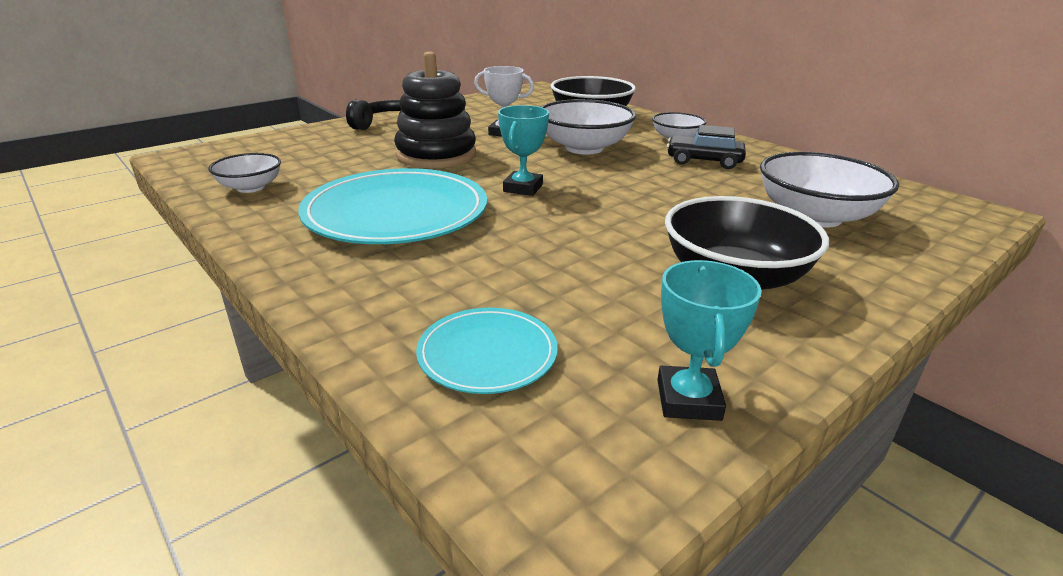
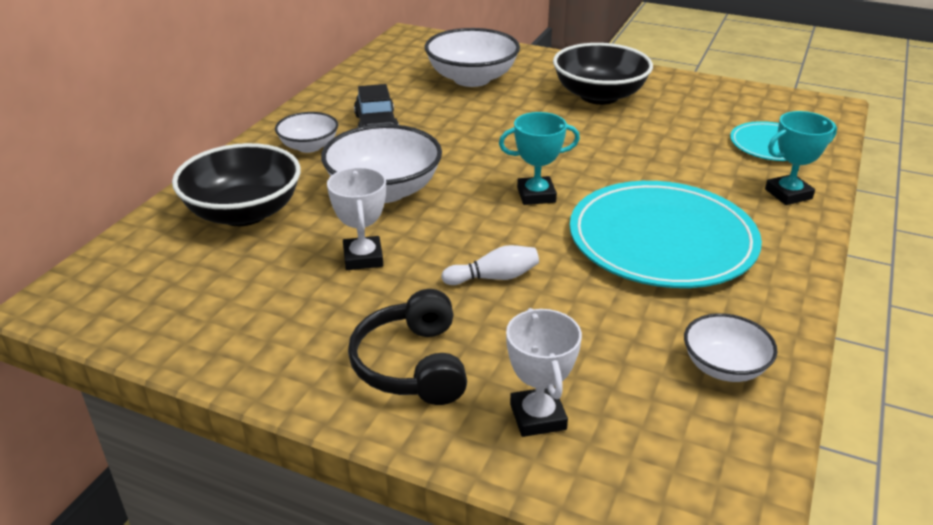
camera: 115 degrees left, 5 degrees up
black stacking toy [394,52,476,169] -> white bowling pin [442,245,539,285]
turquoise trophy [657,260,762,421] -> turquoise trophy moved to [765,111,837,205]
none -> white trophy [506,308,582,437]

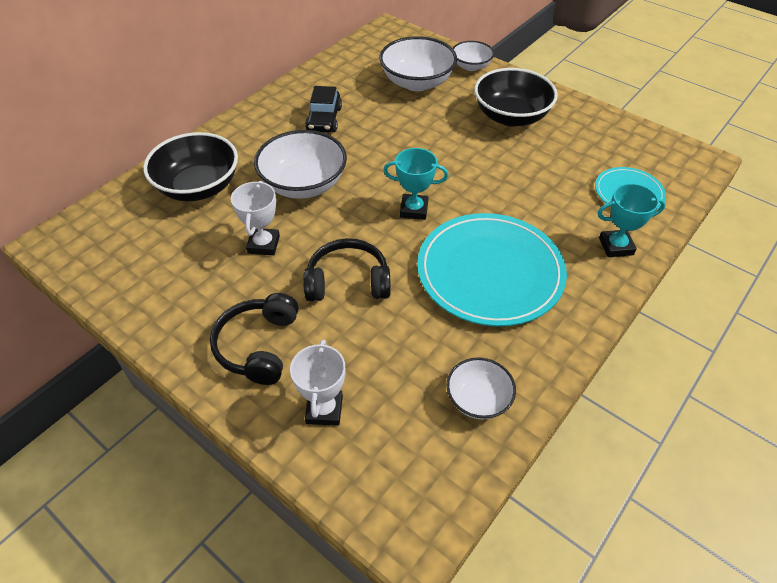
camera: 15 degrees right, 15 degrees up
white bowl [275,112,338,153] -> white bowl moved to [453,41,494,71]
white bowling pin [442,245,539,285] -> black headphones [303,238,391,301]

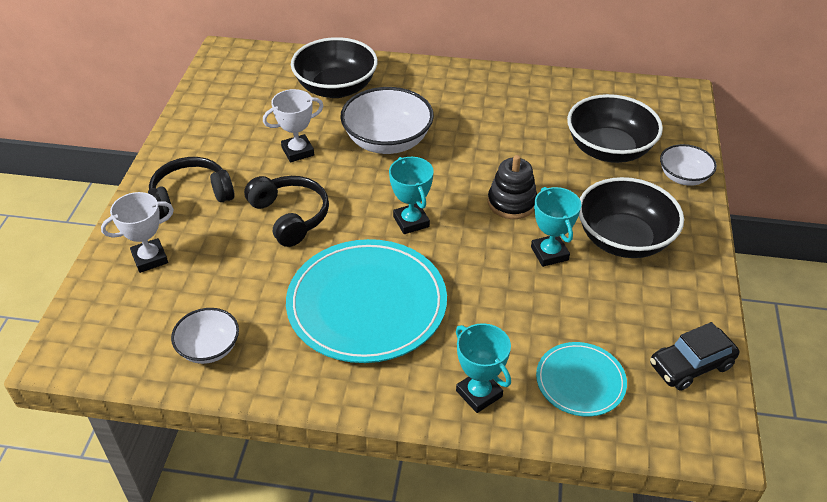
camera: 60 degrees right, 5 degrees down
black car [305,86,342,132] -> black car moved to [650,322,739,391]
white bowl [379,36,457,91] -> black bowl [567,94,663,163]
none -> black stacking toy [488,155,537,219]
none -> turquoise trophy [531,187,581,267]

